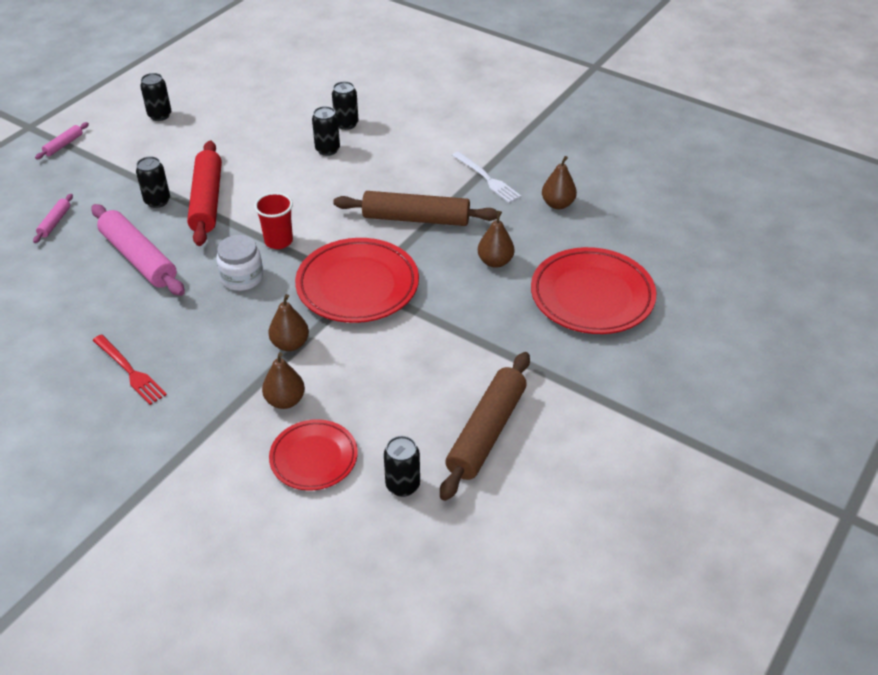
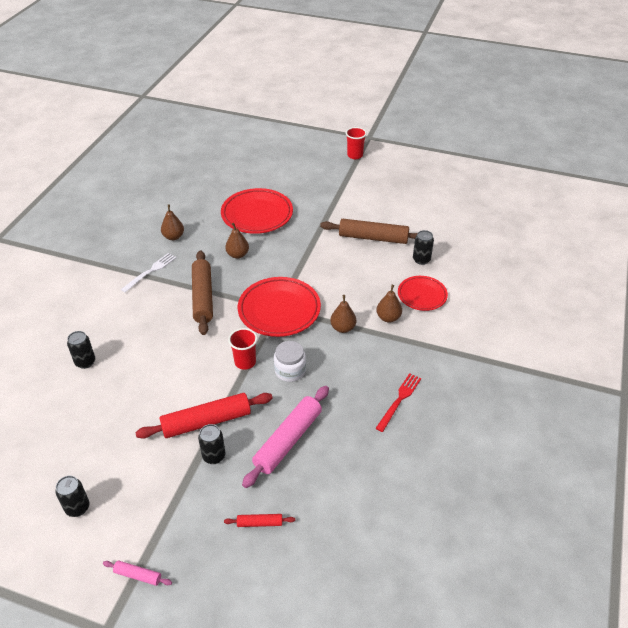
camera: 105 degrees left, 0 degrees up
pink rolling pin [33,194,73,243] -> red rolling pin [224,514,295,527]
black can [312,106,340,156] -> none
none -> red cup [346,127,367,159]

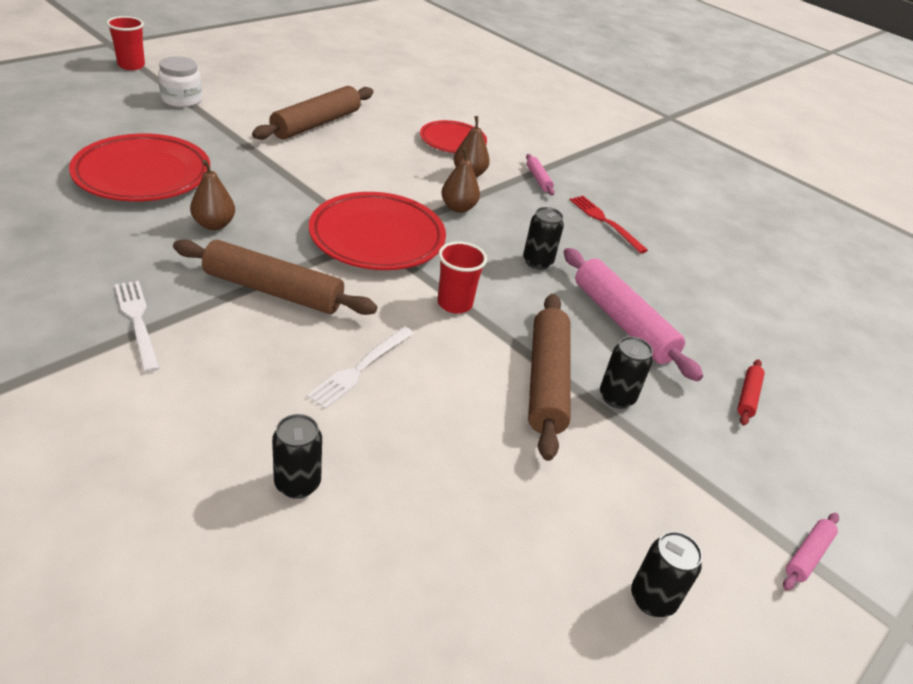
camera: 70 degrees left, 5 degrees down
red rolling pin [135,393,273,439] -> brown rolling pin [528,294,570,461]
brown pear [161,205,184,240] -> none
white jar [274,341,306,382] -> white jar moved to [158,56,202,107]
black can [413,230,434,265] -> black can moved to [523,207,564,270]
none -> white fork [307,327,414,409]
none -> pink rolling pin [526,154,555,195]

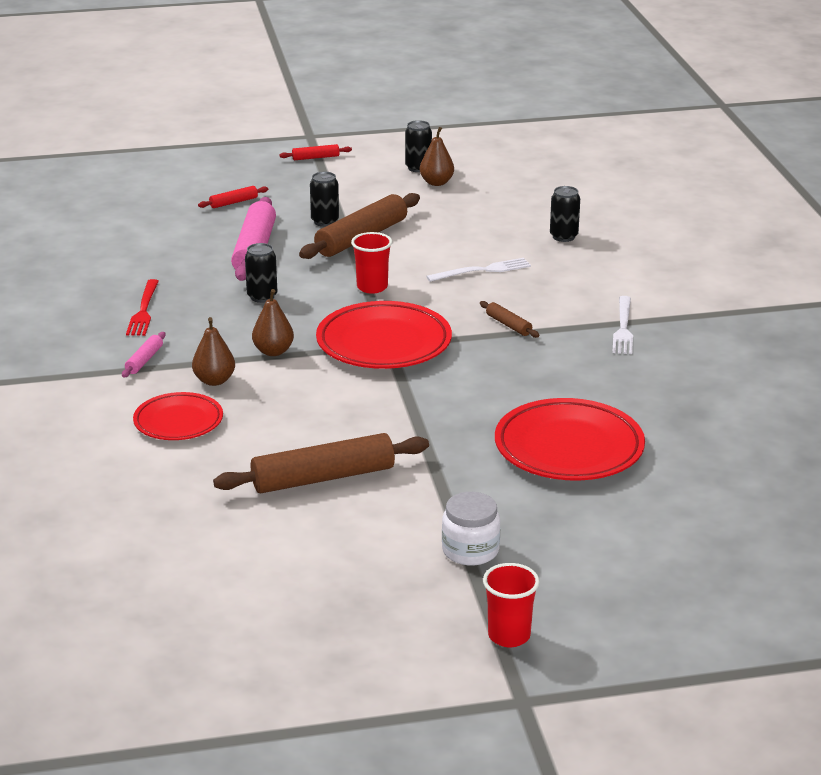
camera: 140 degrees left, 10 degrees down
brown rolling pin [173,239,377,315] -> brown rolling pin [480,301,539,338], size x0.46
brown pear [190,160,235,230] -> brown pear moved to [420,127,454,186]
pink rolling pin [783,513,839,591] -> red rolling pin [279,144,352,160]

